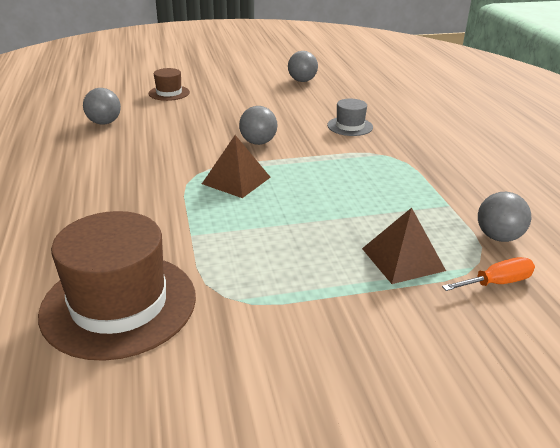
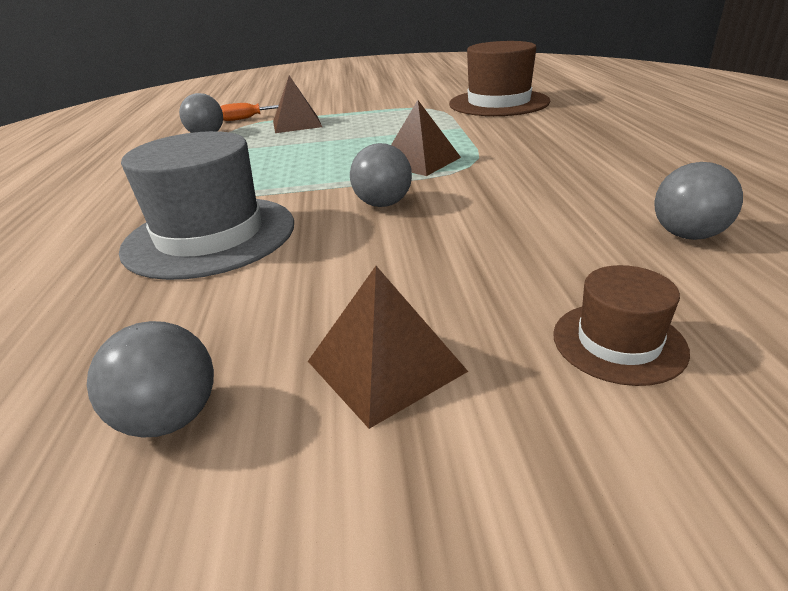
camera: 170 degrees left, 0 degrees up
grey hat [327,99,373,136] -> grey hat [119,131,294,280], size x2.03
none -> brown pyramid [308,266,468,429]

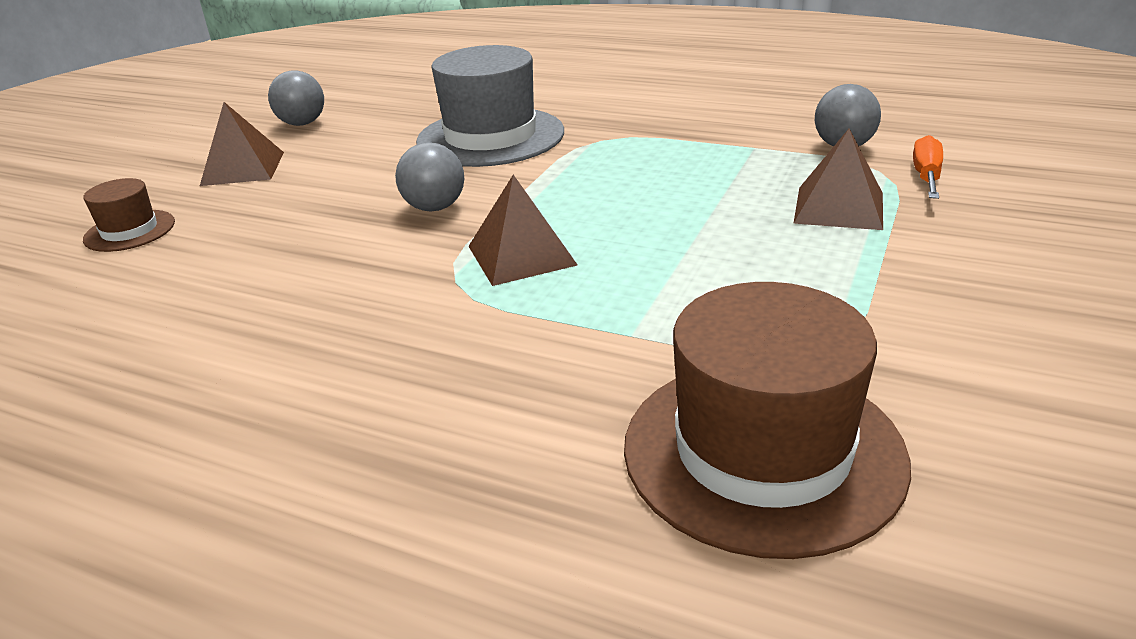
camera: 120 degrees right, 0 degrees up
grey ball [654,162,743,240] -> none

